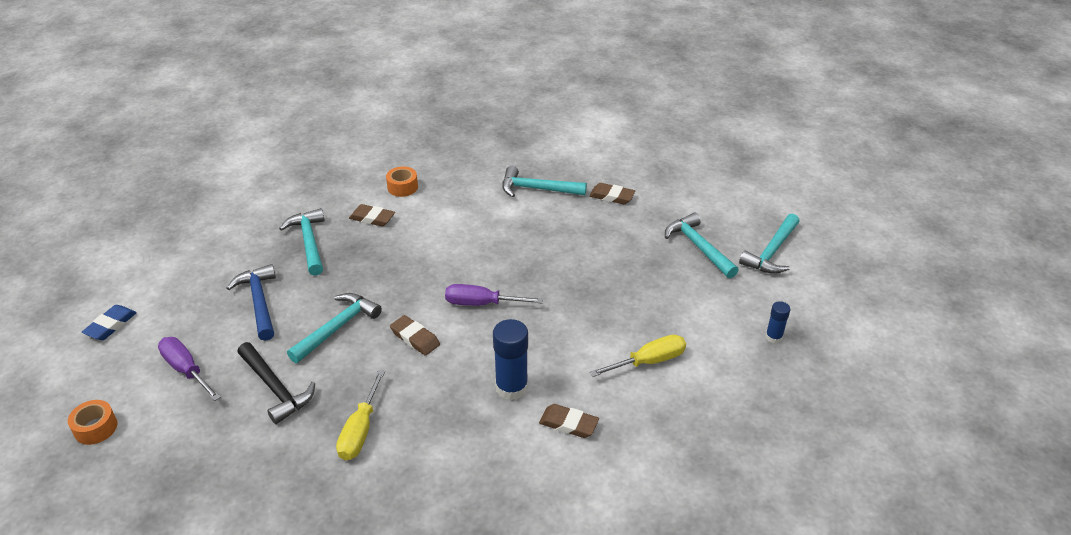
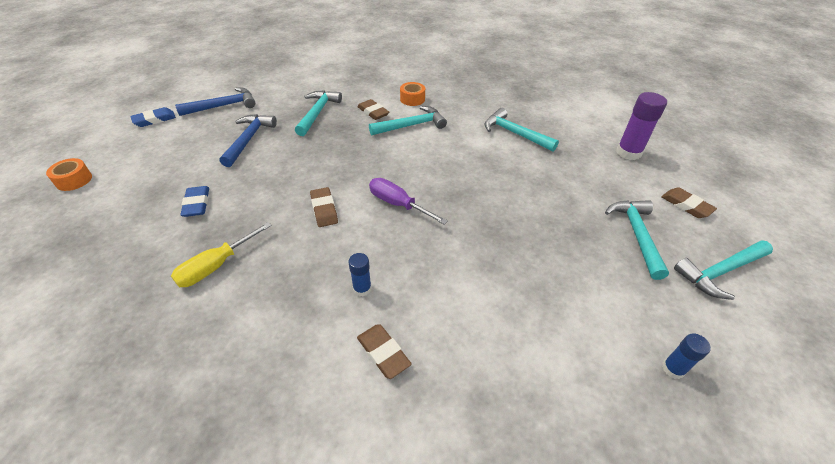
camera: 30 degrees right, 5 degrees up
purple screwdriver [158,337,221,401] -> none
black hammer [237,342,315,424] -> blue eraser [180,186,209,217]
turquoise hammer [287,293,382,363] -> turquoise hammer moved to [369,106,447,135]
blue glue stick [493,319,528,400] -> blue glue stick [348,253,372,297], size x0.55
brown eraser [589,183,635,204] -> brown eraser moved to [661,187,717,218]
yellow screwdriver [590,335,686,377] -> none
none -> blue hammer [175,87,255,116]
none -> purple glue stick [616,92,667,160]

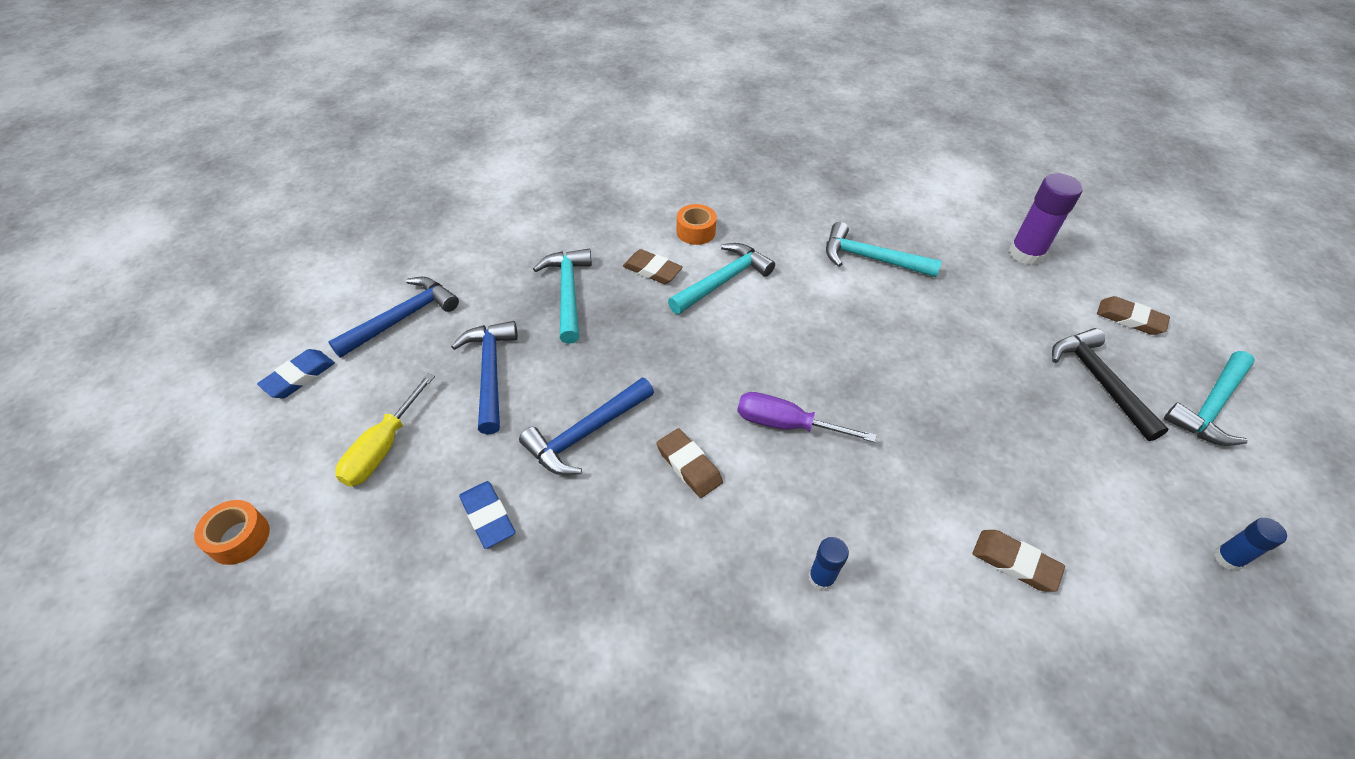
camera: 20 degrees left, 5 degrees up
yellow screwdriver [171,222,272,287] -> yellow screwdriver moved to [335,373,435,487]
brown eraser [357,324,412,379] -> brown eraser moved to [973,530,1065,592]
turquoise hammer [605,200,669,280] -> black hammer [1052,328,1169,441]
none -> blue hammer [519,377,654,475]

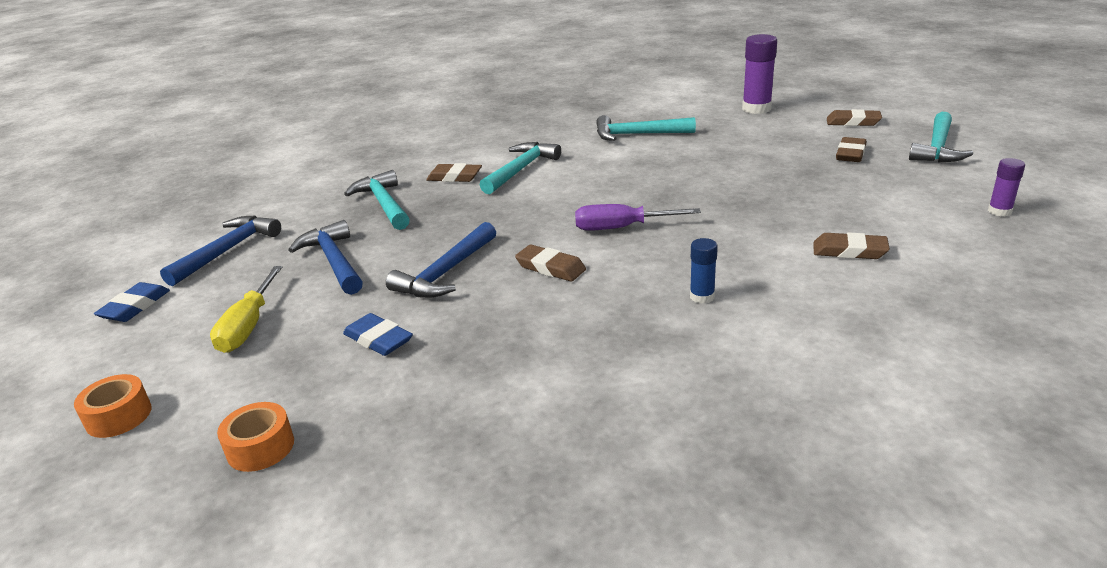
camera: 15 degrees left, 20 degrees down
orange tape [676,204,717,245] -> orange tape moved to [217,402,294,472]
black hammer [1052,328,1169,441] -> brown eraser [836,137,867,162]
blue glue stick [1214,518,1287,571] -> purple glue stick [988,158,1025,216]

